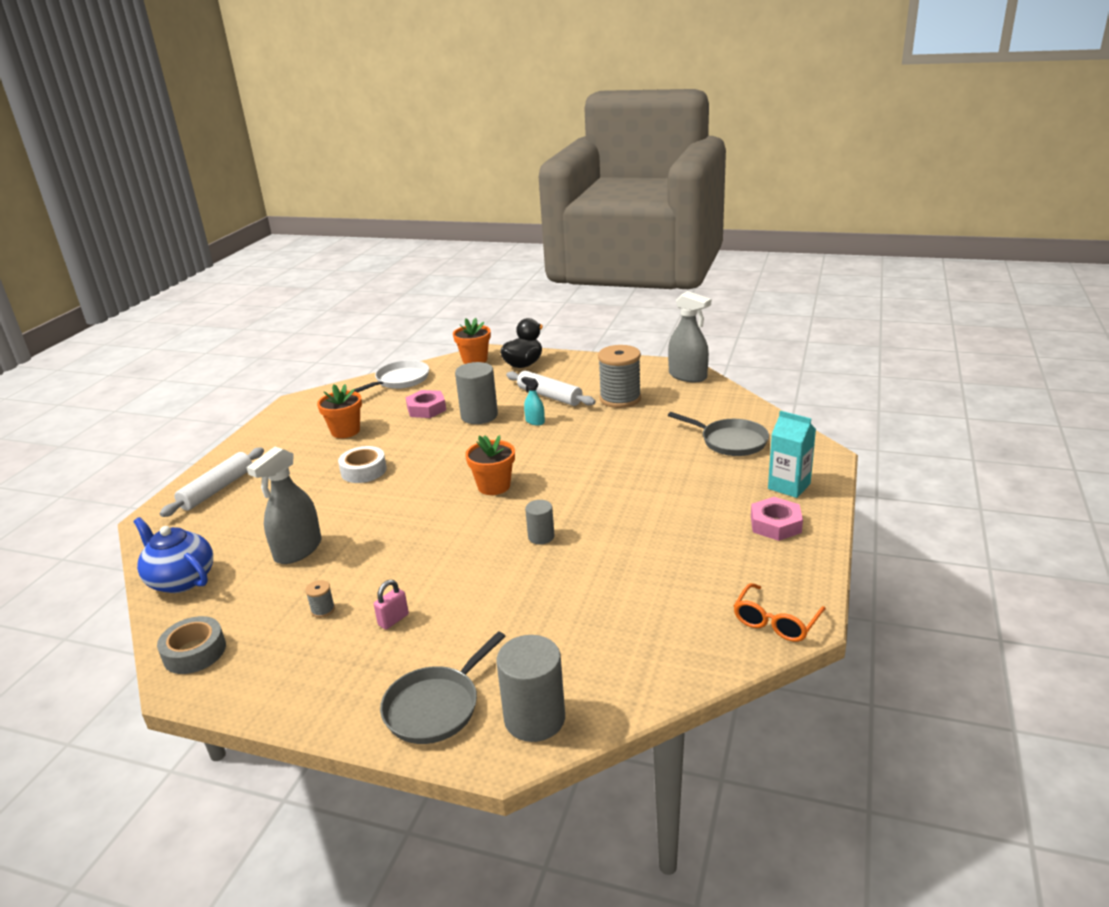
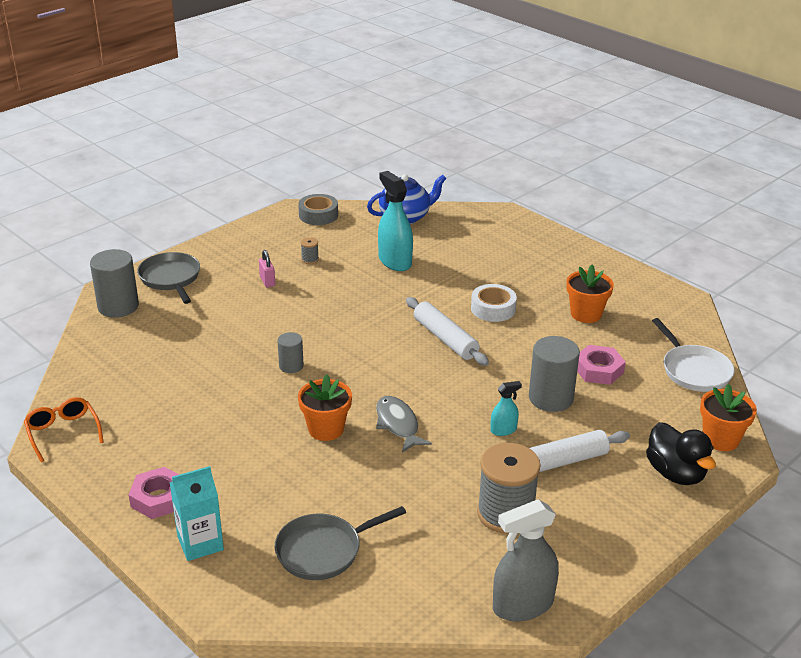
camera: 115 degrees right, 5 degrees up
white rolling pin [160,448,264,517] -> white rolling pin moved to [406,297,489,366]
grey spray bottle [246,447,321,564] -> turquoise spray bottle [378,171,413,271]
orange flower pot [465,435,515,495] -> orange flower pot moved to [298,374,352,441]
none -> grey fish [376,396,432,453]

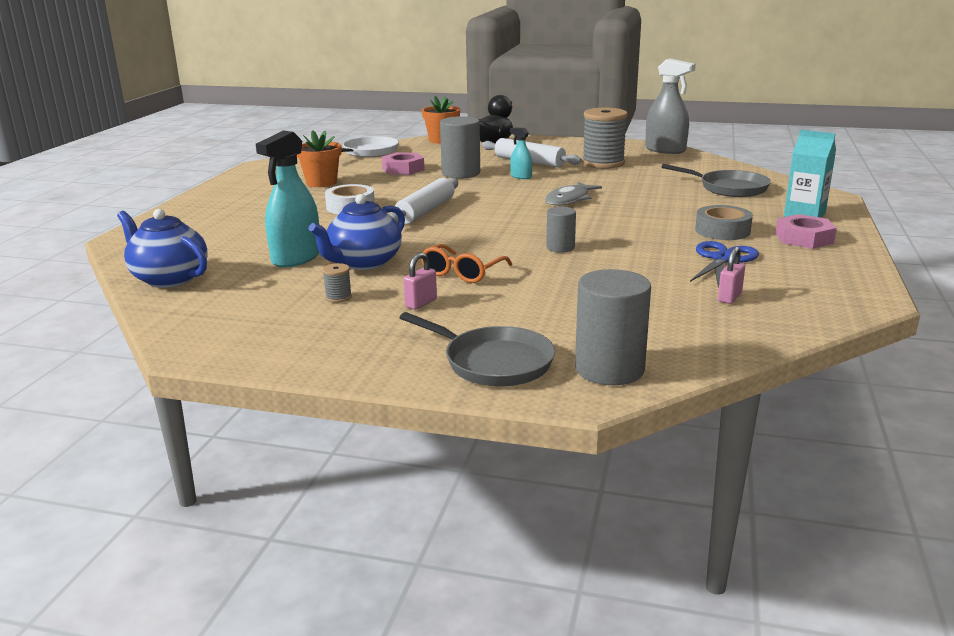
camera: 120 degrees left, 10 degrees down
orange glasses [24,397,104,462] -> orange glasses moved to [421,244,512,283]
grey pan [137,252,200,304] -> grey pan turned 90 degrees counterclockwise [399,312,555,387]
grey tape [298,194,338,225] -> grey tape moved to [695,205,753,240]
orange flower pot [298,374,352,441] -> none
none -> blue teapot [309,194,405,270]
none -> blue scissors [690,241,759,287]
none -> pink padlock [718,246,745,304]

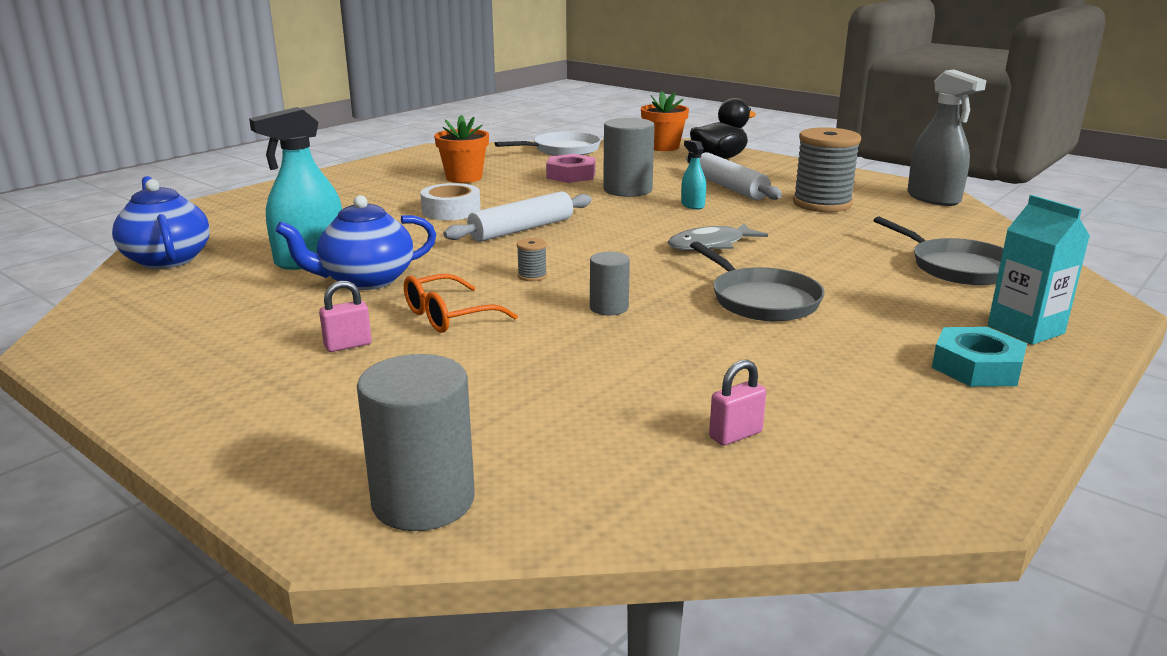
camera: 25 degrees right, 0 degrees up
grey spool [322,263,352,303] -> grey spool moved to [517,238,547,281]
grey pan [399,312,555,387] -> grey pan moved to [690,241,825,322]
blue scissors [690,241,759,287] -> none
grey tape [695,205,753,240] -> none
pink nut [775,214,837,249] -> turquoise nut [932,327,1027,387]

